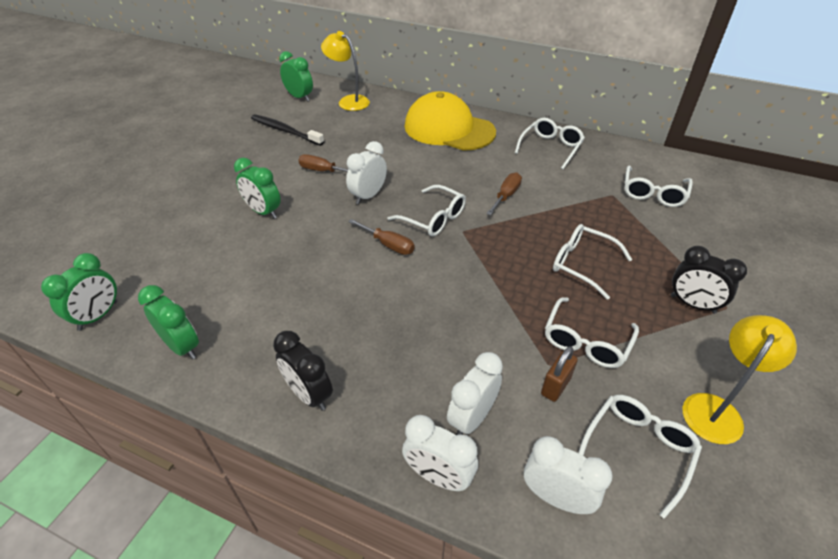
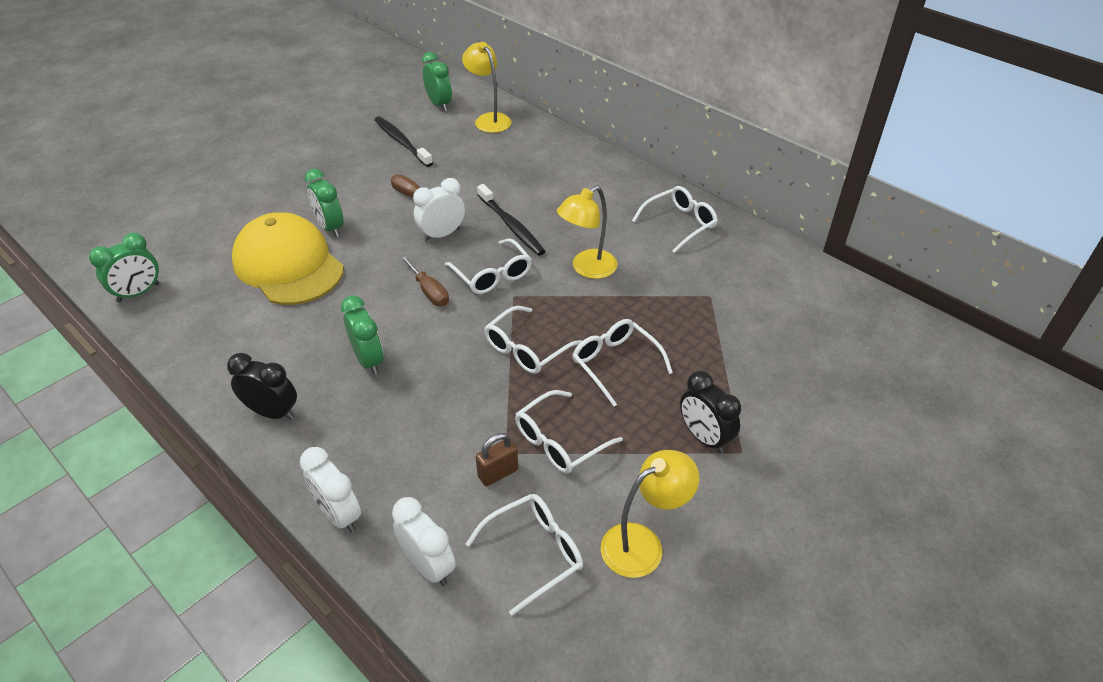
camera: 20 degrees right, 0 degrees up
green clock [138,285,199,359] -> green clock moved to [341,295,384,375]
black clock [273,331,333,411] -> black clock turned 135 degrees clockwise [227,353,297,420]
yellow cap [405,91,496,151] -> yellow cap moved to [232,212,344,305]
white clock [447,352,503,435] -> none
brown screwdriver [486,172,522,215] -> yellow lamp [557,186,618,279]
white glasses [624,165,693,207] -> white glasses moved to [484,306,582,374]
none -> black toothbrush [477,184,545,256]

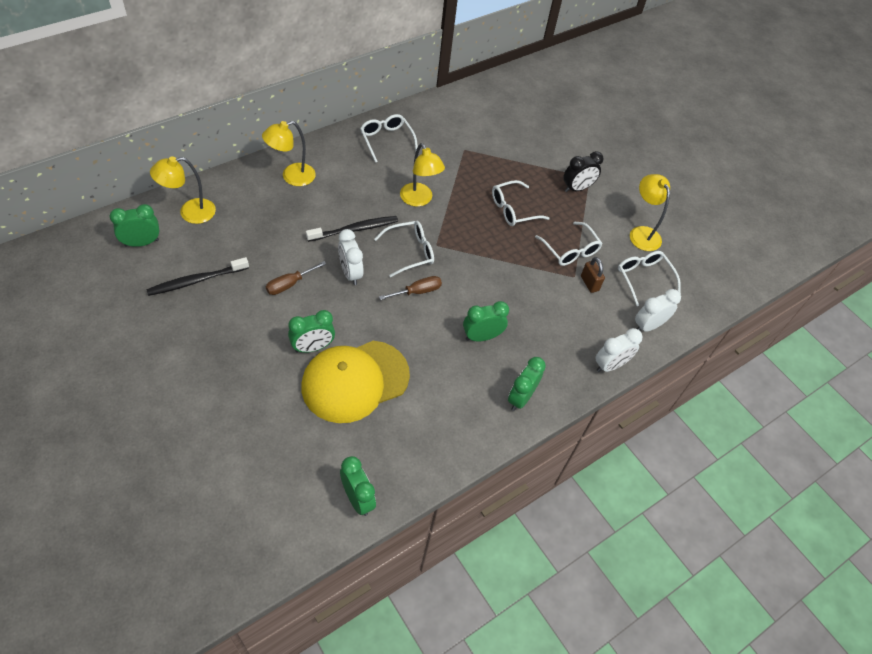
camera: 85 degrees left, 10 degrees up
black clock [227,353,297,420] -> green clock [508,357,546,411]
white glasses [484,306,582,374] -> none
none -> yellow lamp [262,121,316,186]

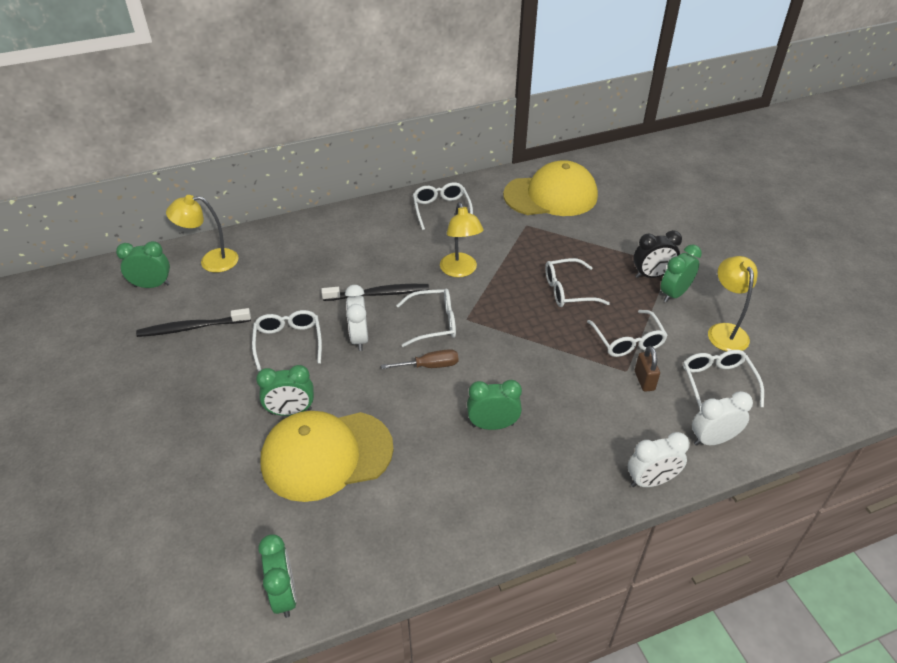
camera: 20 degrees right, 10 degrees down
yellow lamp [262,121,316,186] -> none
brown screwdriver [266,261,326,295] -> white glasses [252,310,322,371]
green clock [508,357,546,411] -> green clock moved to [660,245,702,302]
none -> yellow cap [503,160,598,216]

